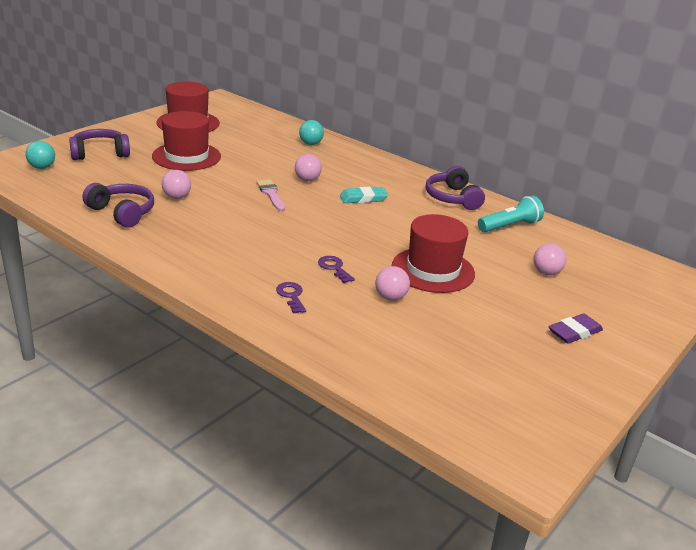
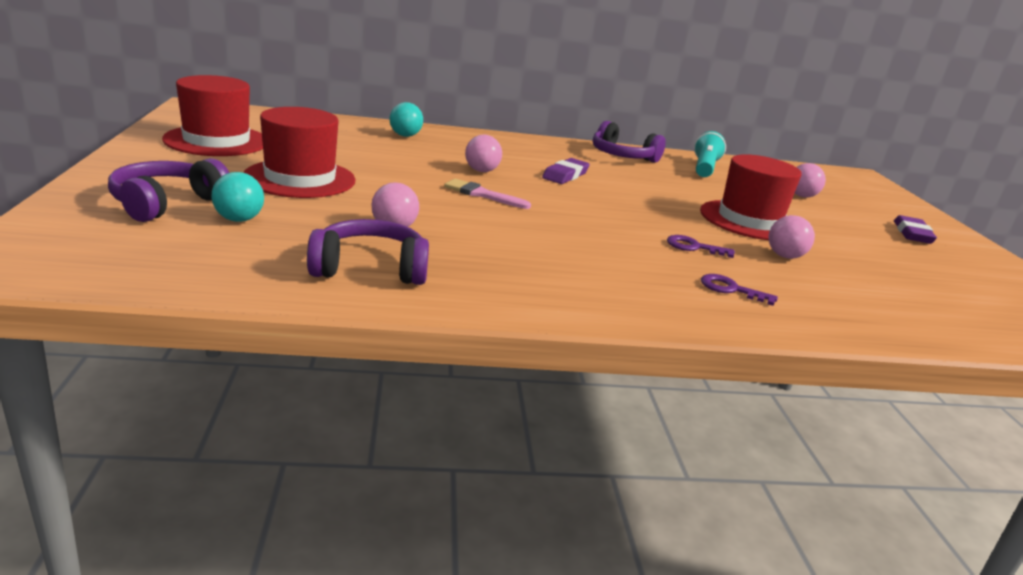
camera: 45 degrees left, 5 degrees down
turquoise ball [25,141,55,169] -> turquoise ball moved to [211,172,264,222]
turquoise eraser [340,187,388,203] -> purple eraser [542,158,590,184]

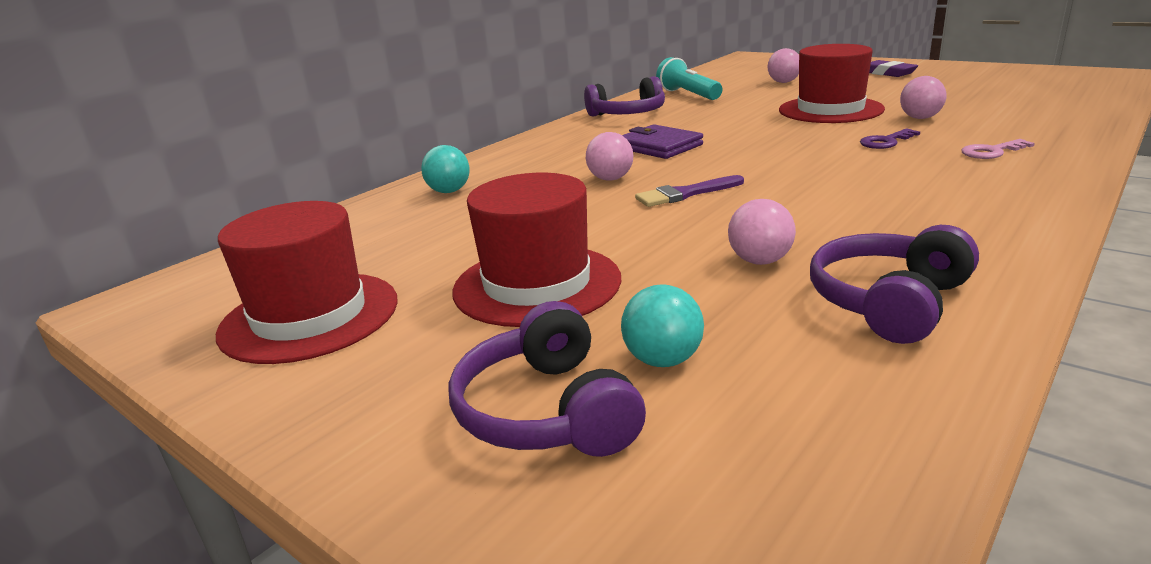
camera: 40 degrees left, 0 degrees up
pink brush [444,179,531,209] -> purple brush [635,175,744,207]
purple eraser [542,158,590,184] -> purple wallet [622,124,703,159]
purple key [701,274,778,306] -> pink key [961,139,1035,159]

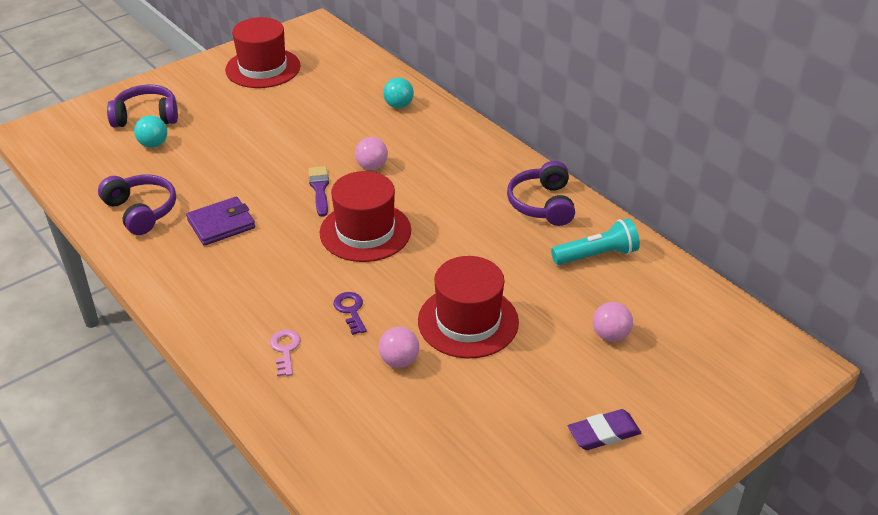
camera: 100 degrees right, 15 degrees up
red hat [452,173,622,327] -> red hat moved to [320,171,411,262]
purple wallet [622,124,703,159] -> purple wallet moved to [186,196,255,246]
pink ball [728,199,796,265] -> none

